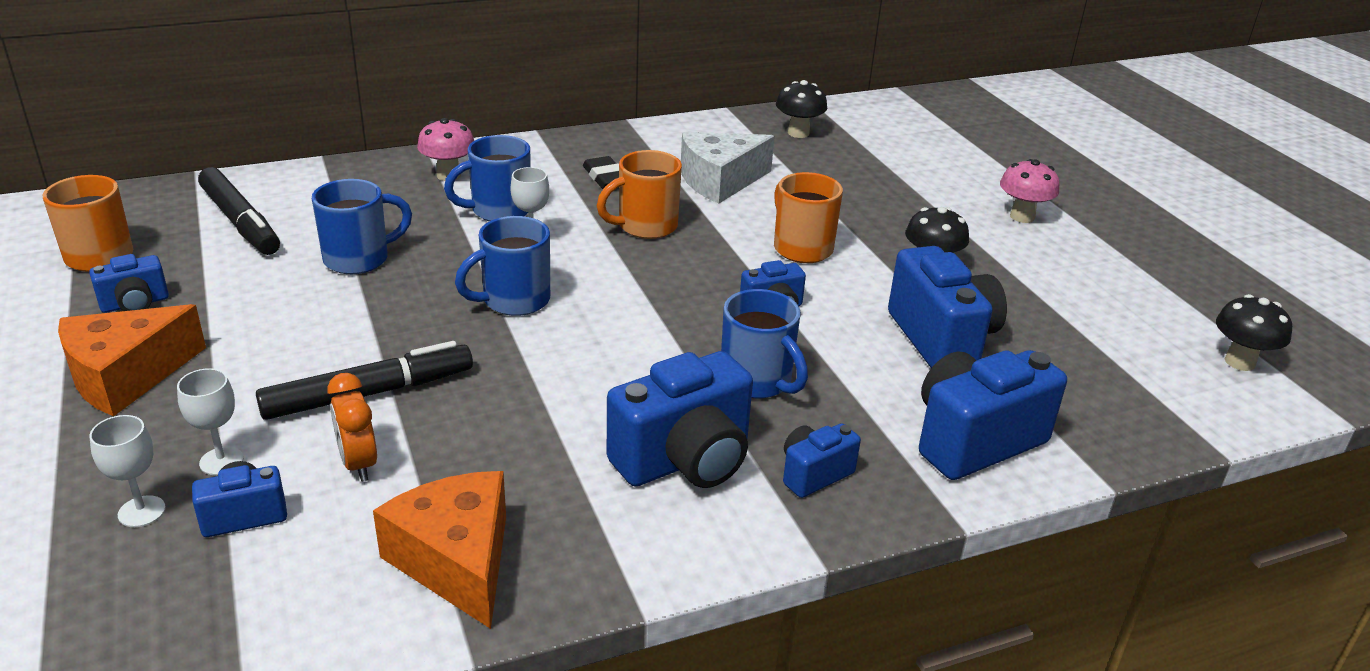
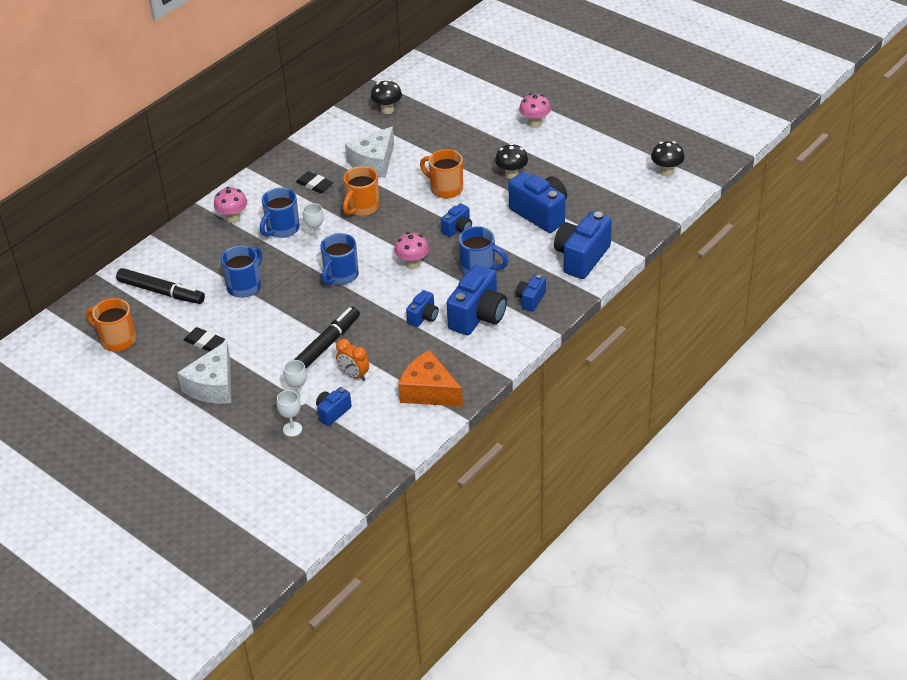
camera: 25 degrees left, 10 degrees up
orange cheese [58,304,206,416] -> white cheese [177,341,231,404]
blue camera [89,254,169,313] -> blue camera moved to [406,290,439,327]
none -> black eraser [184,327,225,352]
none -> pink mushroom [394,232,429,269]

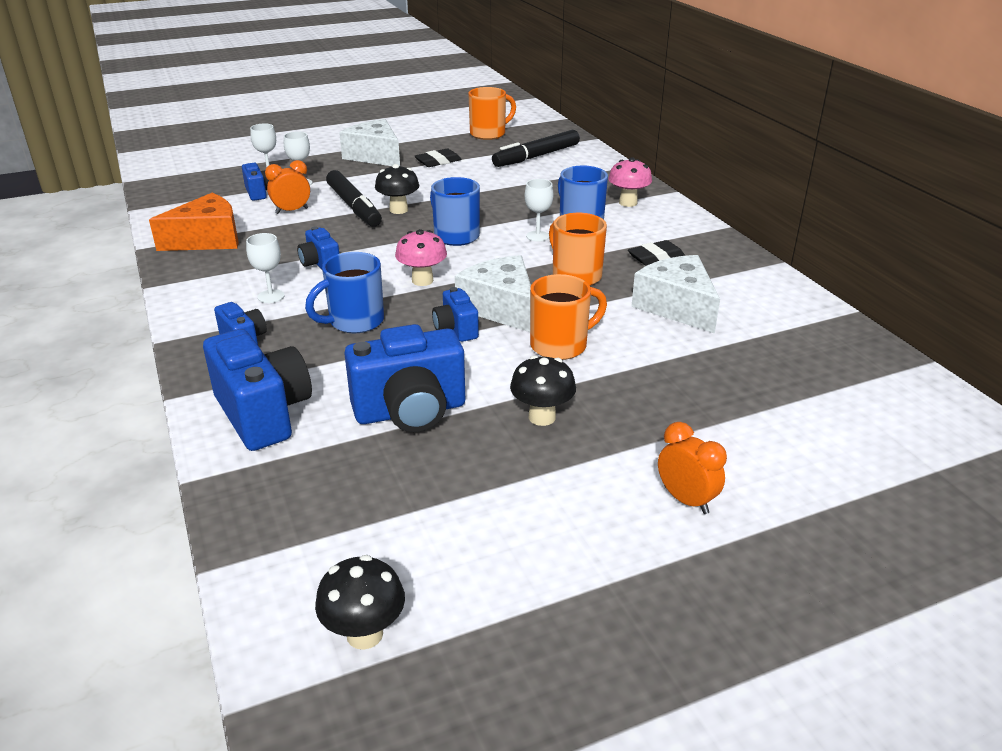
camera: 115 degrees right, 10 degrees down
blue mug [221,245,262,298] -> none
black mushroom [371,80,402,114] -> black mushroom moved to [375,164,419,214]
blue camera [447,264,507,335] -> white goblet [246,233,285,303]
pink mushroom [519,93,551,128] -> orange clock [658,422,727,514]
none -> white cheese [455,255,531,332]

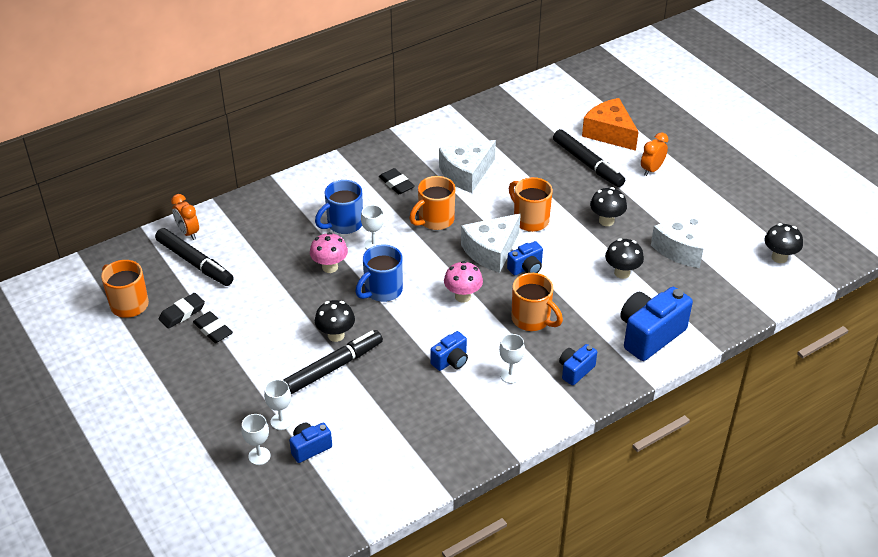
camera: 100 degrees left, 10 degrees up
orange cheese [149,193,239,251] -> orange cheese moved to [582,98,639,151]
orange clock [265,160,310,214] -> orange clock moved to [171,194,199,240]
blue mug [305,252,384,333] -> orange mug [511,273,563,331]
white cheese [339,119,400,166] -> white cheese moved to [651,207,706,268]
blue camera [344,324,465,432] -> black mushroom [605,238,644,279]
pink mushroom [608,157,652,207] -> pink mushroom moved to [310,232,348,273]
none -> black eraser [159,293,205,329]
none -> black marker [553,129,625,187]

